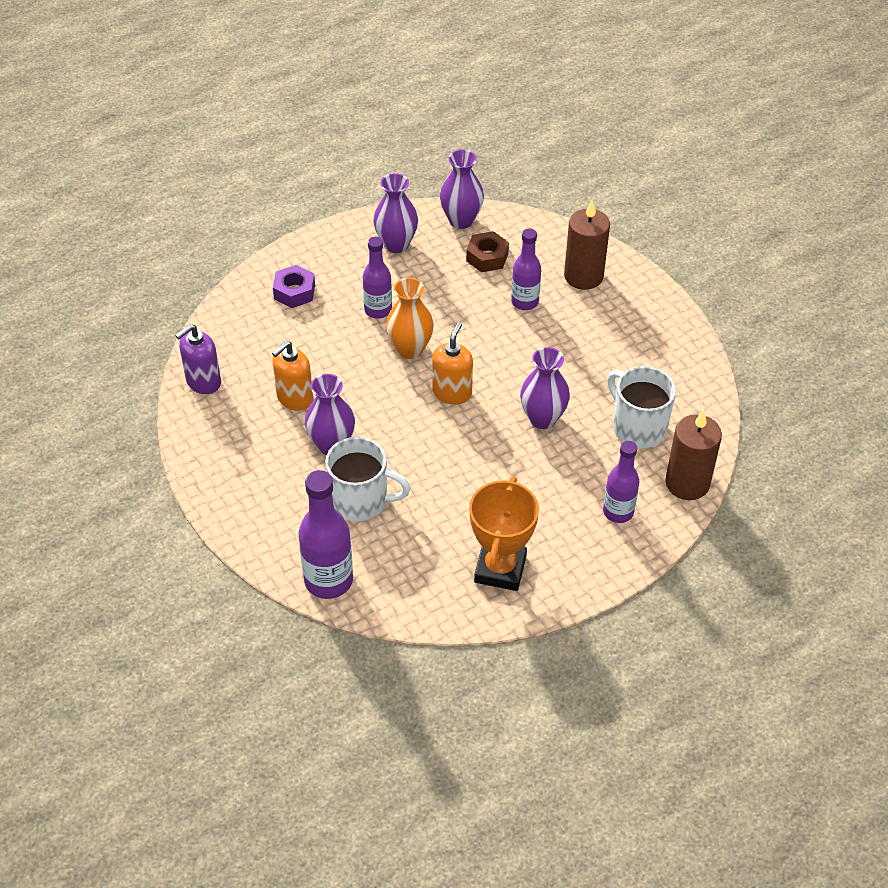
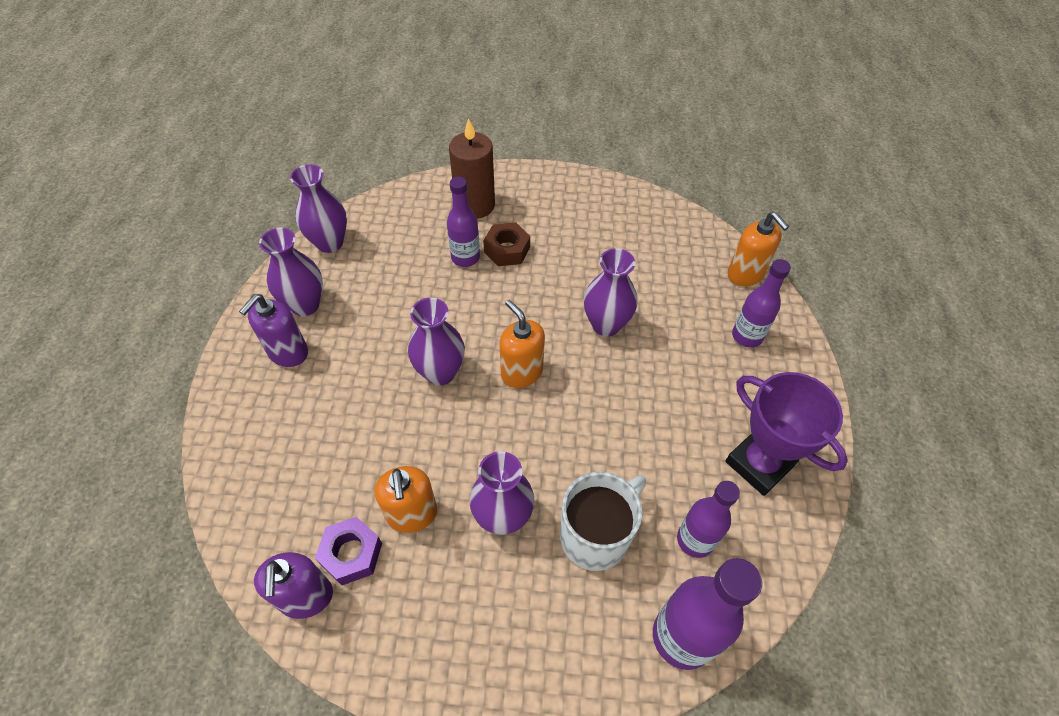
camera: 55 degrees left, 5 degrees up
purple nut [273,265,315,308] -> purple nut moved to [315,517,382,585]
purple bottle [363,237,392,319] -> purple bottle moved to [677,481,740,558]
orange vase [386,278,434,359] -> purple vase [408,298,465,385]
brown nut [466,231,509,272] -> brown nut moved to [483,222,530,266]
orange trophy [469,476,539,591] -> purple trophy [725,372,848,496]
white mug [608,366,676,448] -> none
brown candle [665,410,722,500] -> orange soap dispenser [728,212,789,286]
none -> purple soap dispenser [239,294,308,367]

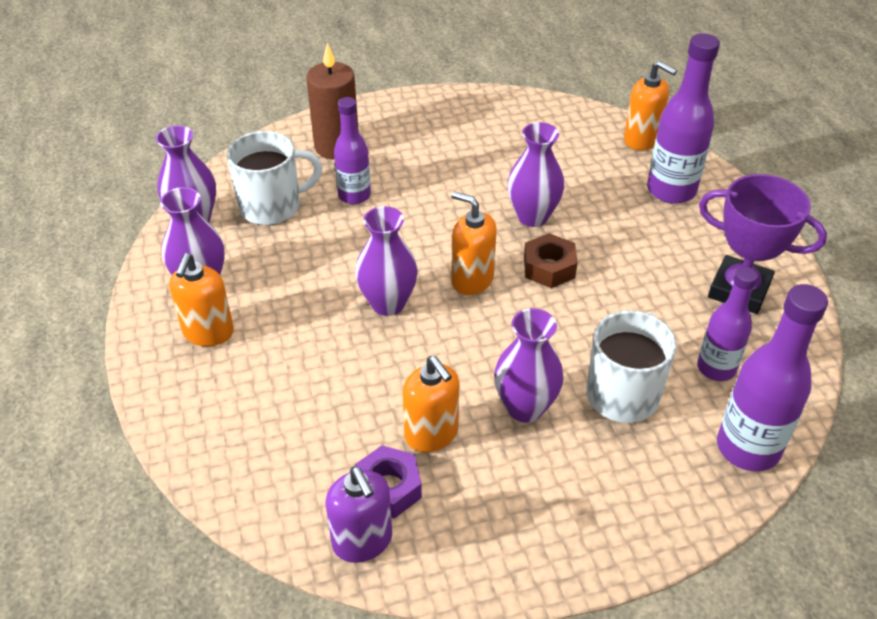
camera: 20 degrees left, 10 degrees down
purple soap dispenser [239,294,308,367] -> orange soap dispenser [169,253,234,346]
brown nut [483,222,530,266] -> brown nut moved to [524,233,577,288]
purple bottle [732,259,791,348] -> purple bottle [647,33,720,204], size x1.52
none -> white mug [227,131,322,225]

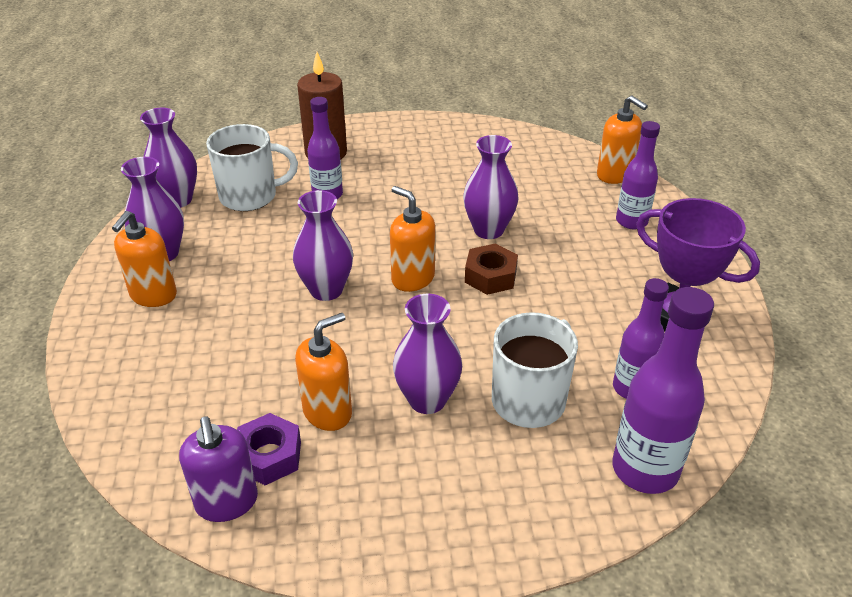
camera: 10 degrees right, 5 degrees down
orange soap dispenser [403,356,459,452] -> orange soap dispenser turned 105 degrees counterclockwise [295,313,352,431]
purple bottle [647,33,720,204] -> purple bottle [616,121,660,229], size x0.66

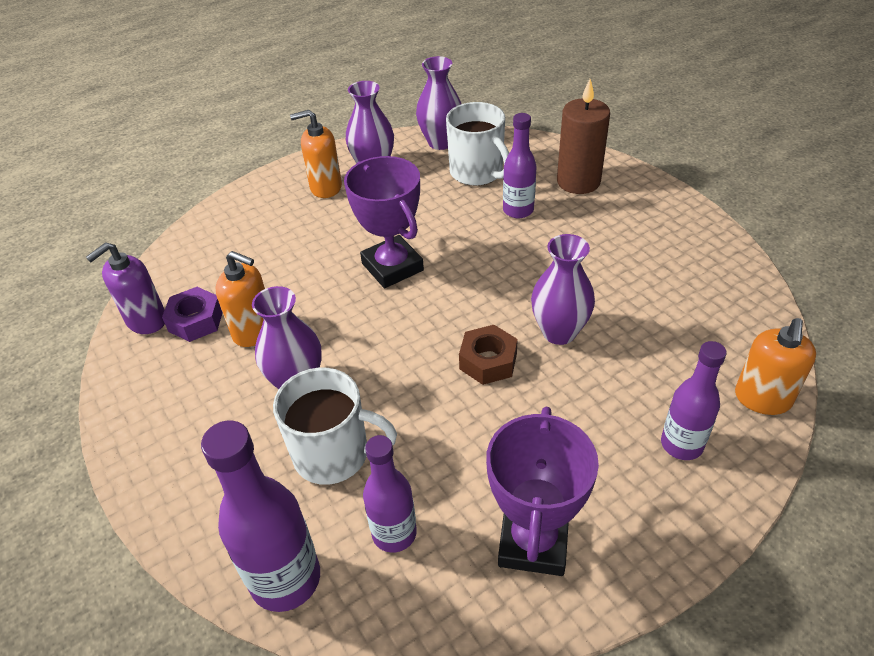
camera: 65 degrees right, 5 degrees up
purple vase [293,190,353,301] -> purple trophy [344,156,424,288]
orange soap dispenser [390,186,435,292] -> none

